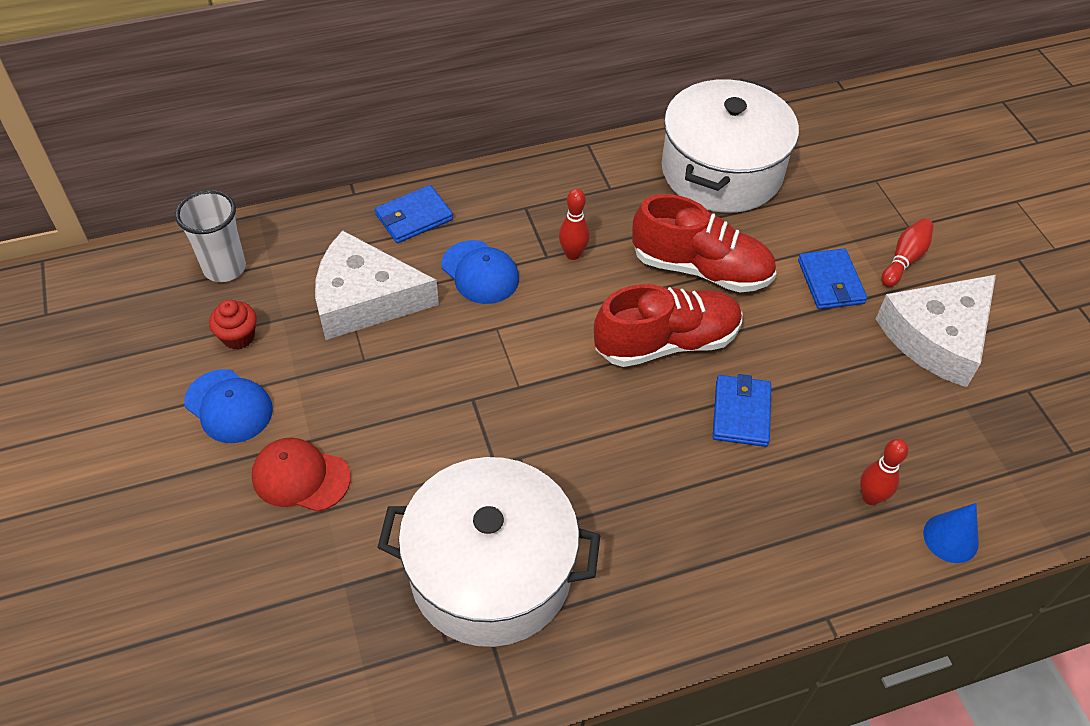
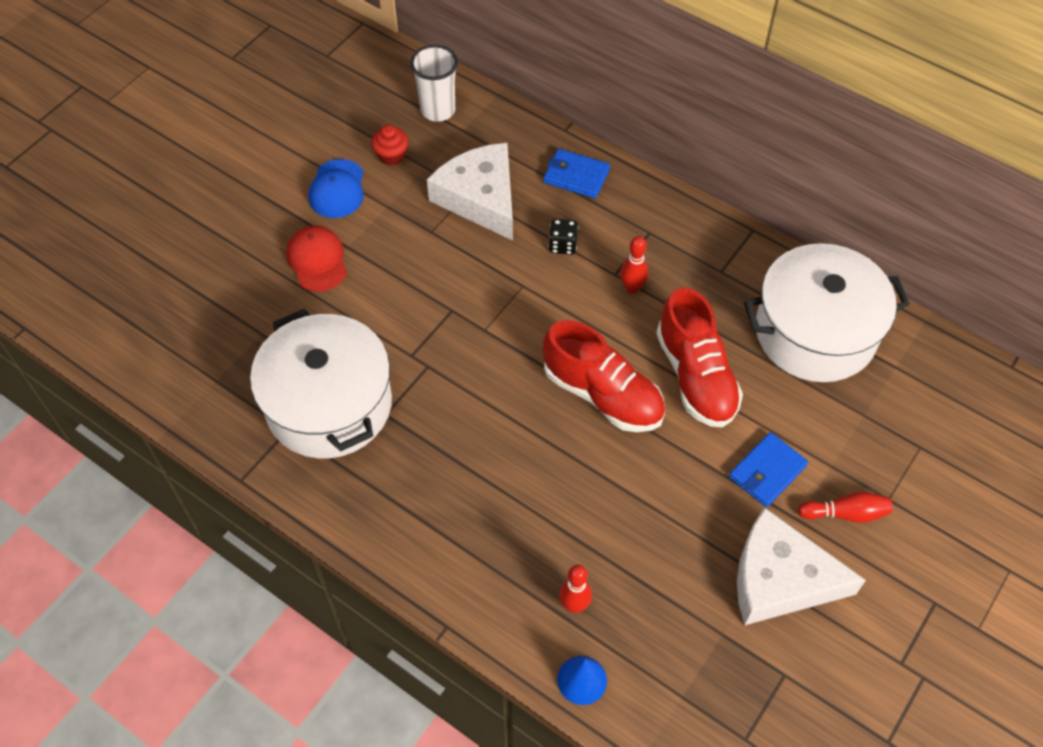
camera: 55 degrees right, 5 degrees up
blue cap [441,240,519,304] -> black dice [549,219,578,255]
blue wallet [713,374,771,447] -> none

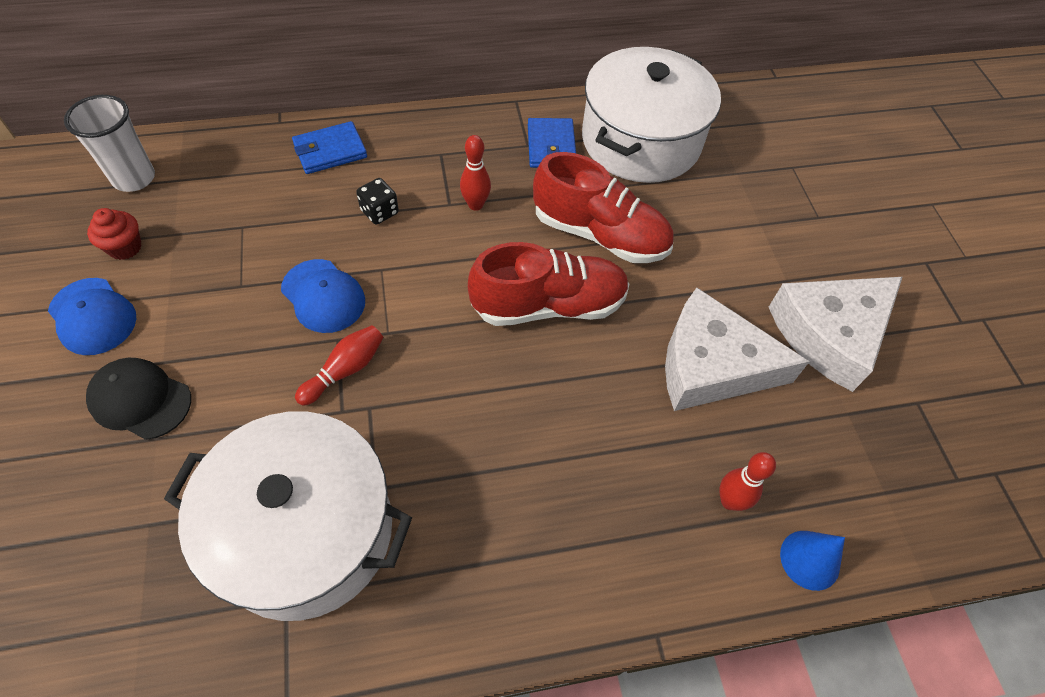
camera: 50 degrees left, 0 degrees up
red cap [286,226,347,292] -> black cap [86,358,191,440]
white cheese [427,143,513,241] -> white cheese moved to [665,288,810,411]
blue wallet [729,432,808,507] -> blue wallet moved to [528,118,576,168]
red bowling pin [798,492,893,523] -> red bowling pin moved to [295,325,384,406]
none -> blue cap [281,259,365,333]

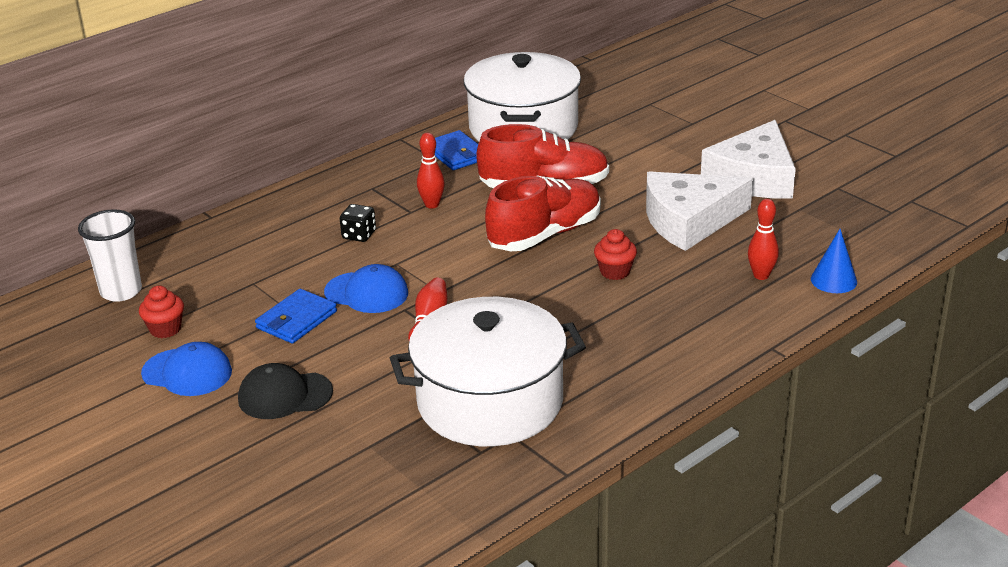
camera: 25 degrees left, 25 degrees down
blue wallet [292,121,367,174] -> blue wallet moved to [255,289,337,344]
none -> red cupcake [594,229,637,280]

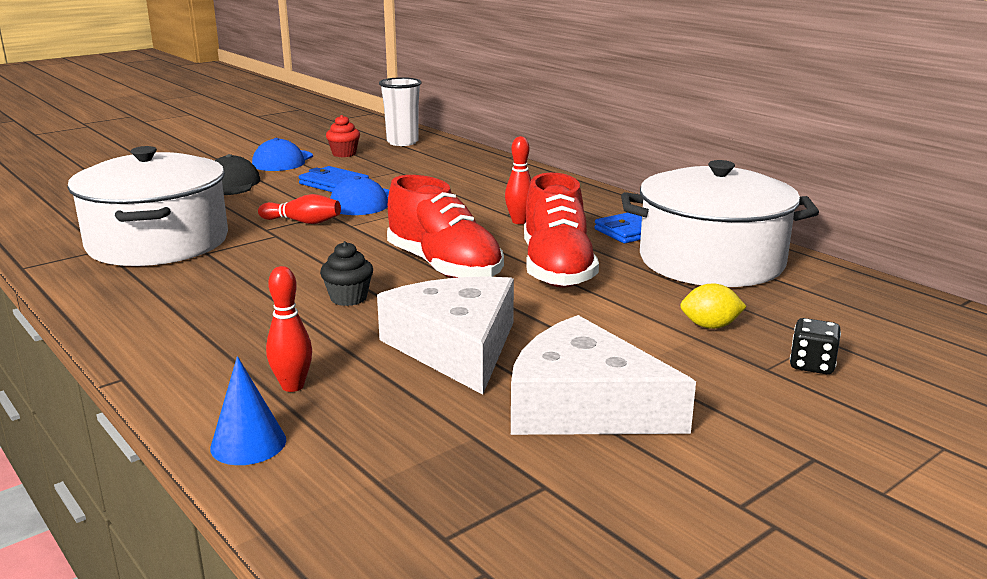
camera: 90 degrees right, 10 degrees down
black dice [340,204,376,242] -> black dice moved to [790,318,841,374]
red cupcake [594,229,637,280] -> black cupcake [320,241,373,306]
none -> yellow lemon [680,283,747,329]

